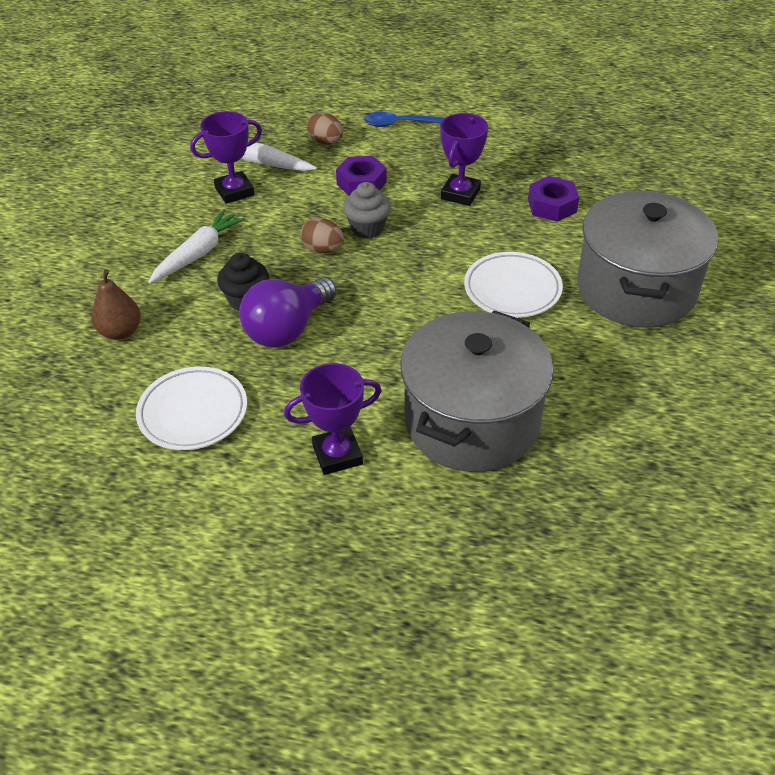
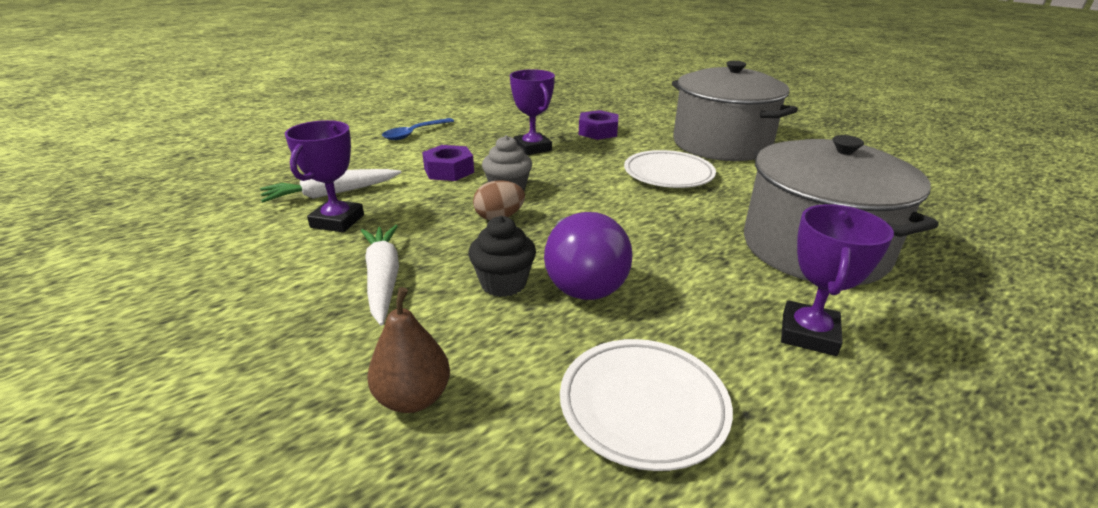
camera: 50 degrees left, 15 degrees down
brown egg [307,112,343,145] -> none

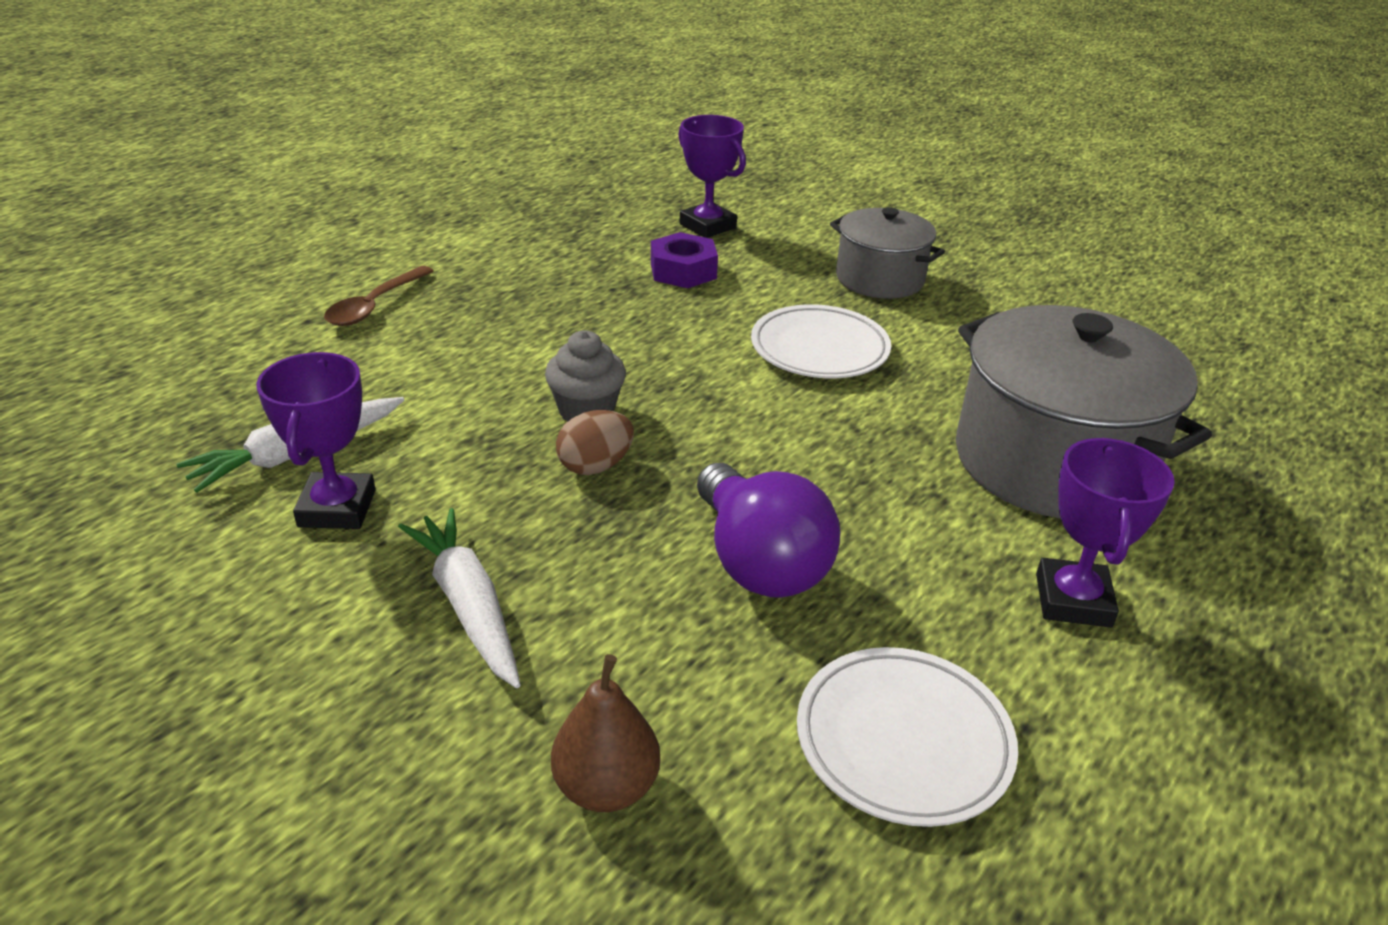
camera: 15 degrees left, 5 degrees up
blue spoon [382,118,454,140] -> brown spoon [324,266,434,326]
purple nut [422,145,474,181] -> none
black cupcake [468,216,536,297] -> none
purple trophy [510,69,555,155] -> purple trophy moved to [678,115,746,238]
grey pot [672,61,798,161] -> grey pot [830,207,945,299], size x0.59

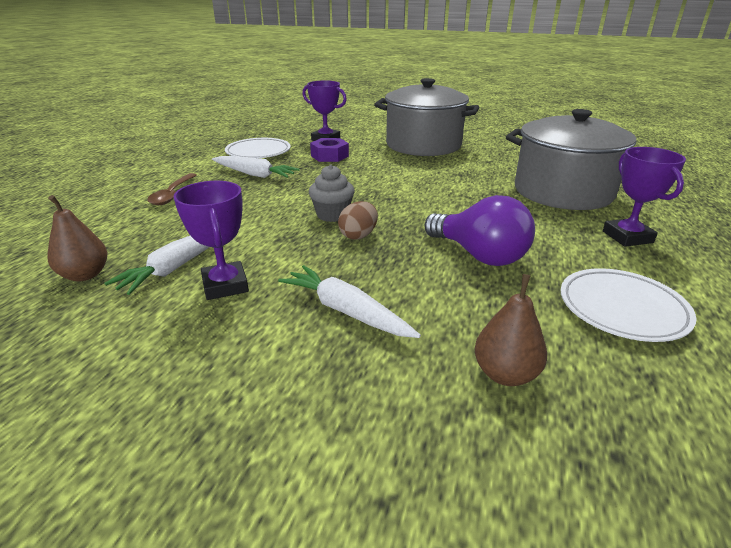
camera: 20 degrees left, 5 degrees down
white plate [751,304,891,378] -> white plate moved to [225,138,291,158]
grey pot [830,207,945,299] -> grey pot [374,78,479,156], size x1.70
none -> brown pear [48,195,108,281]
none -> white carrot [212,156,300,178]

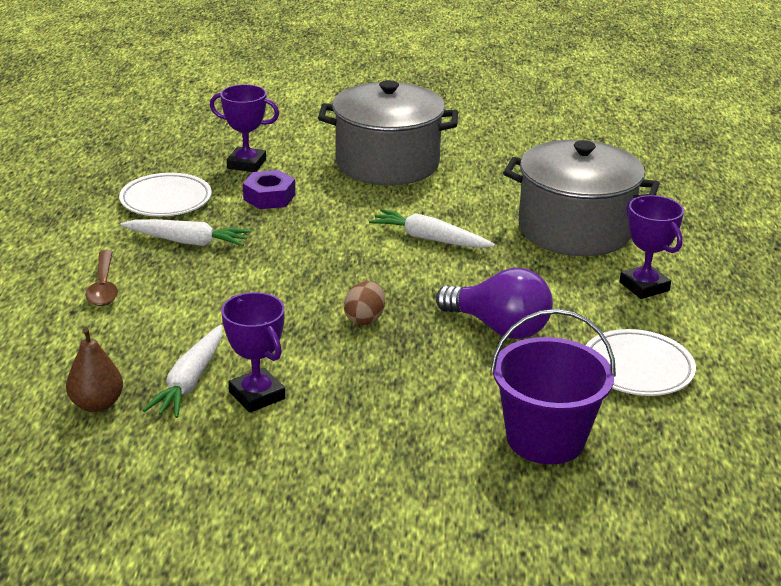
camera: 15 degrees left, 0 degrees up
white carrot [278,265,421,338] -> white carrot moved to [369,209,495,248]
grey cupcake [309,164,355,222] -> none
brown pear [475,274,547,386] -> purple bucket [491,309,616,464]

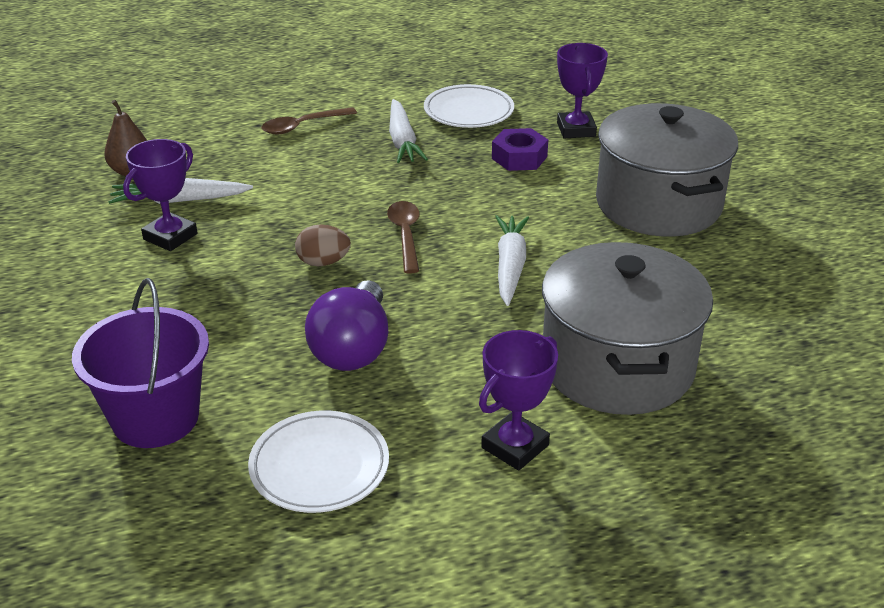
camera: 70 degrees right, 5 degrees up
none -> brown spoon [387,201,420,274]

